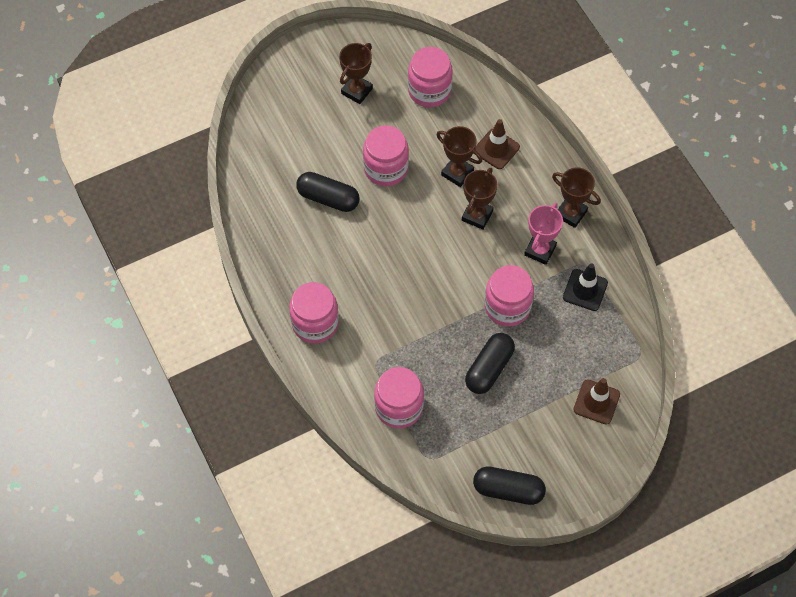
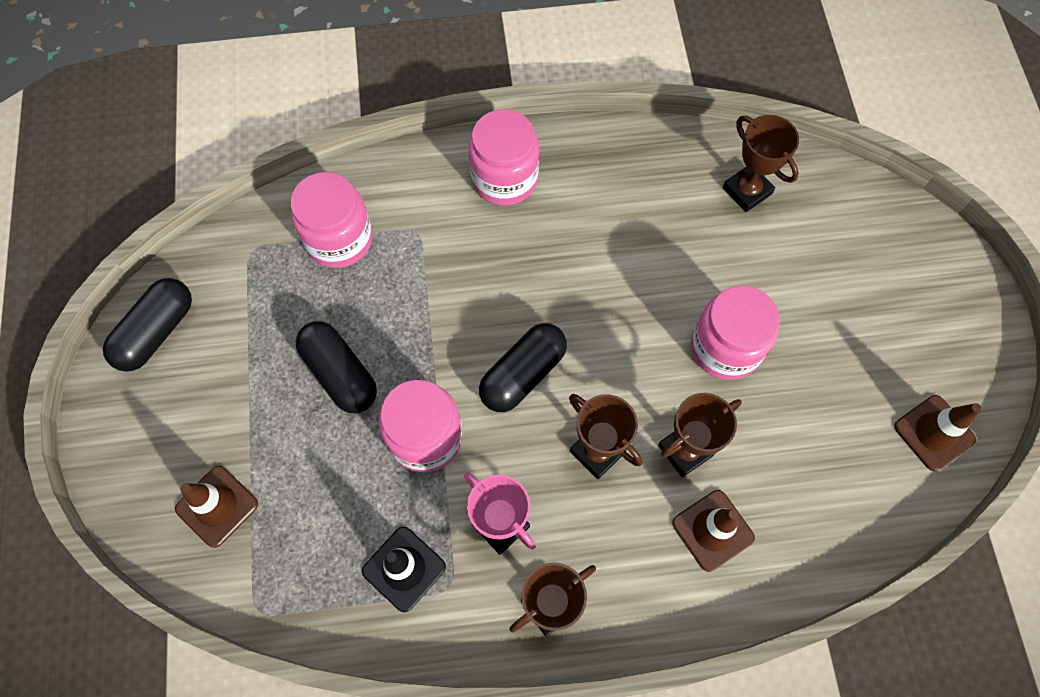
camera: 110 degrees right, 5 degrees up
black capsule [296,172,360,212] -> black capsule moved to [479,323,567,412]
brown trophy [339,43,373,104] -> brown trophy moved to [723,115,799,212]
pink jar [408,47,453,107] -> none
none -> brown traffic cone [894,395,982,471]

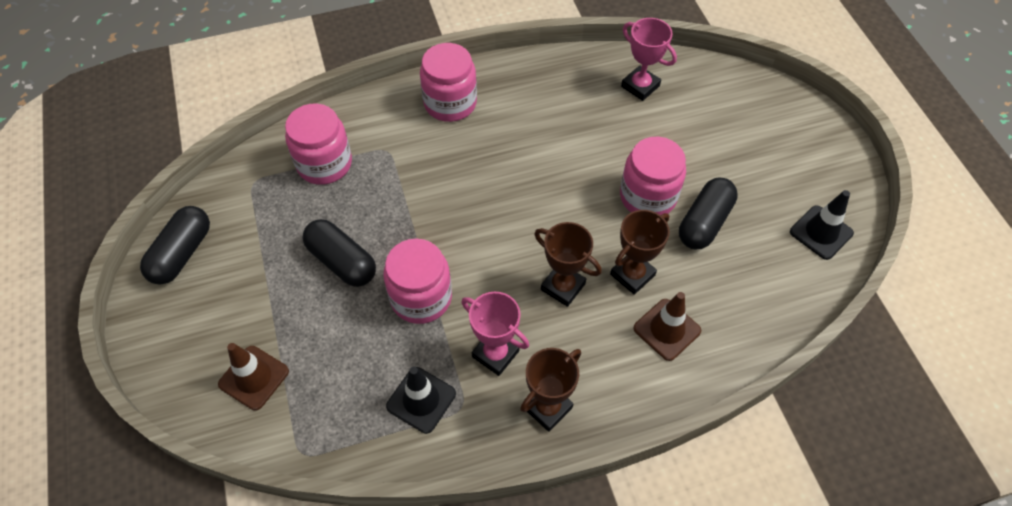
camera: 10 degrees left, 10 degrees down
black capsule [479,323,567,412] -> black capsule moved to [679,178,738,249]
brown trophy [723,115,799,212] -> pink trophy [621,18,677,101]
brown traffic cone [894,395,982,471] -> black traffic cone [790,190,854,260]

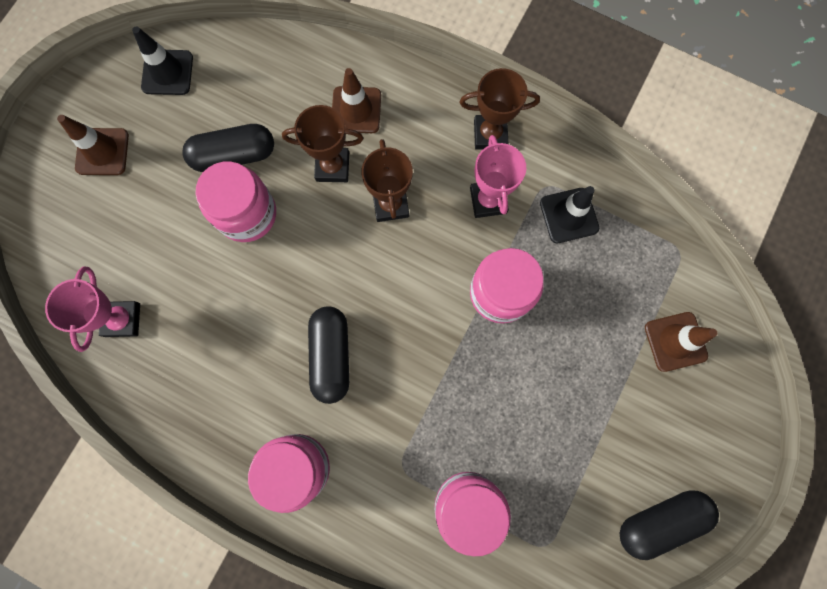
camera: 135 degrees left, 20 degrees up
black capsule [302,219,376,287] -> black capsule moved to [308,307,349,404]
none -> brown traffic cone [57,115,129,175]

